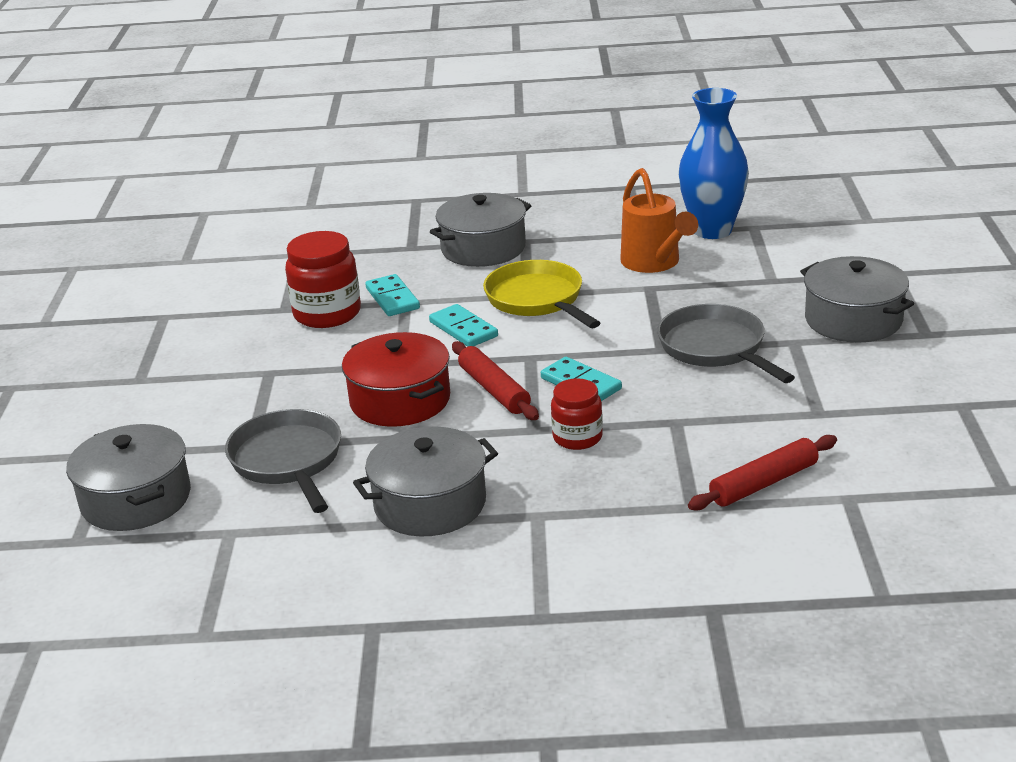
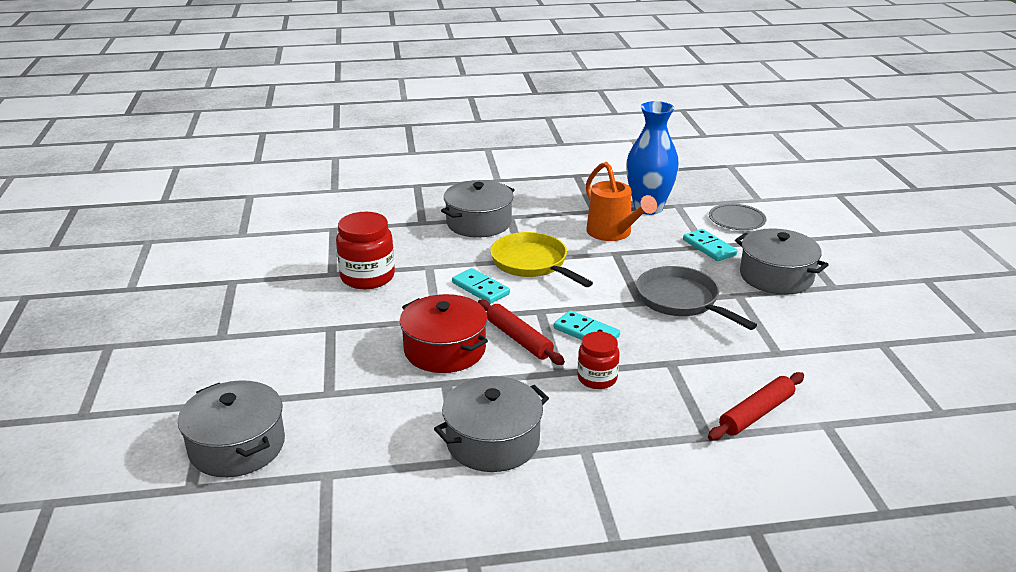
camera: 10 degrees left, 0 degrees up
grey pan [225,409,341,513] -> none
turquoise domino [365,274,420,316] -> turquoise domino moved to [683,229,737,261]
none -> grey plate [709,204,766,230]

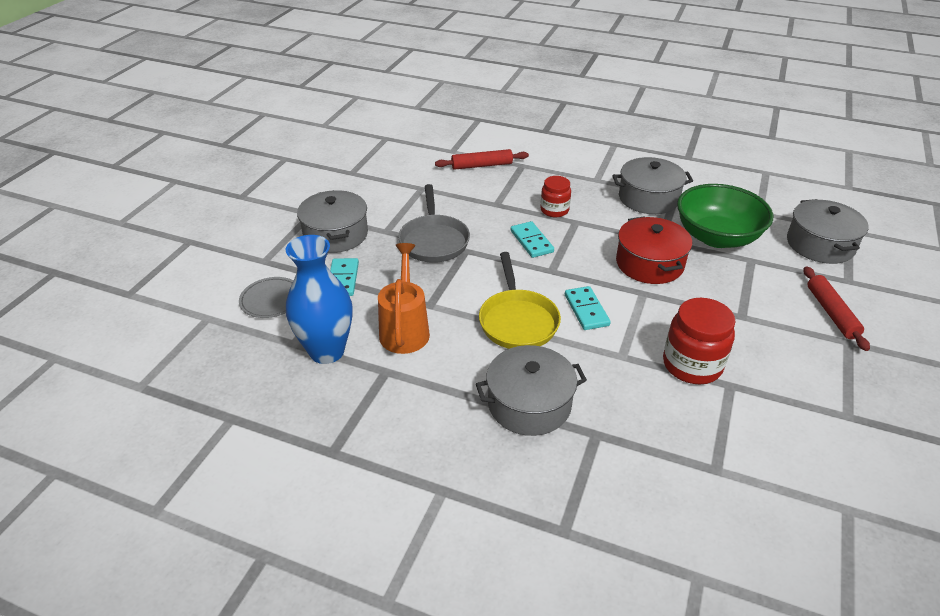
camera: 150 degrees left, 10 degrees up
red rolling pin [478,300,565,365] -> red rolling pin moved to [803,266,870,351]
none -> green bowl [677,184,773,248]

